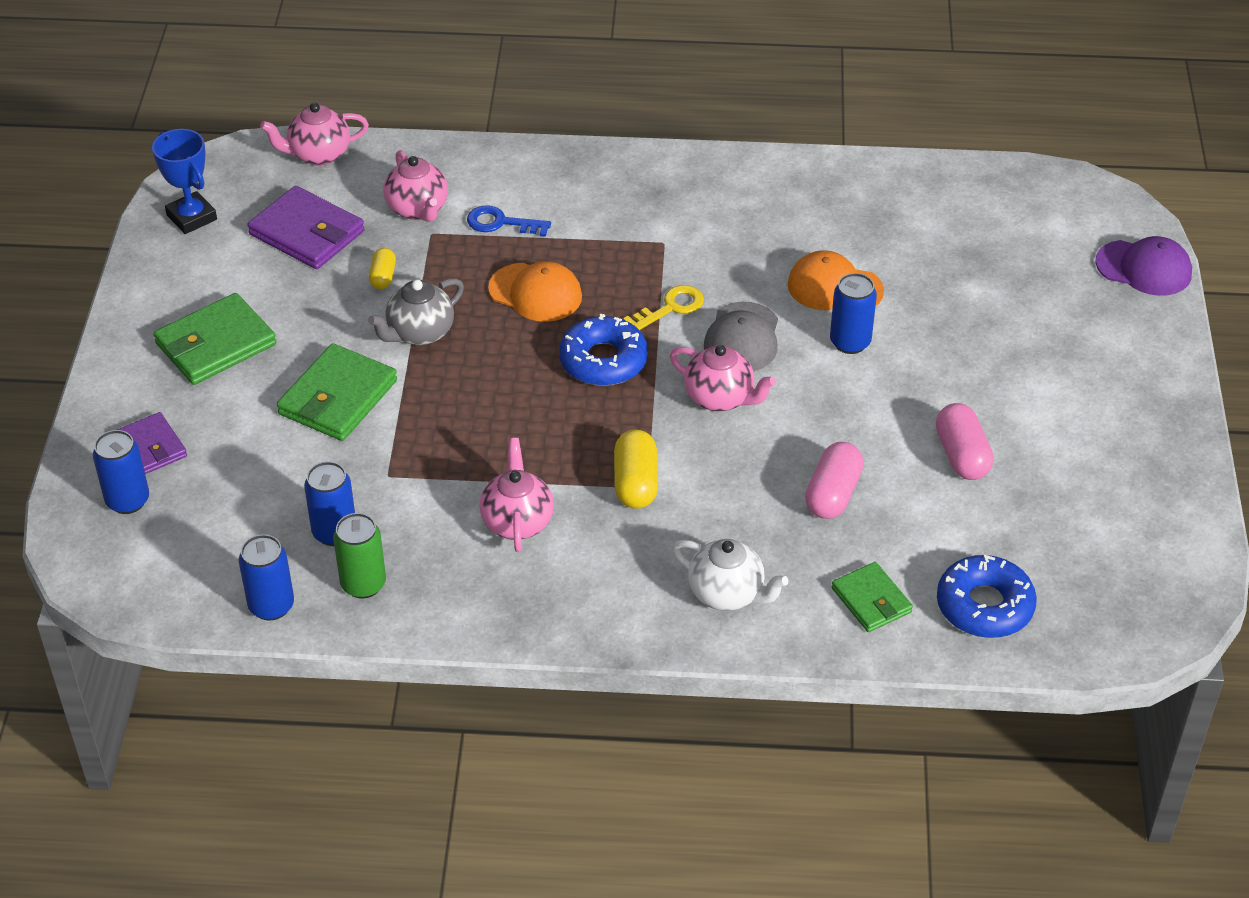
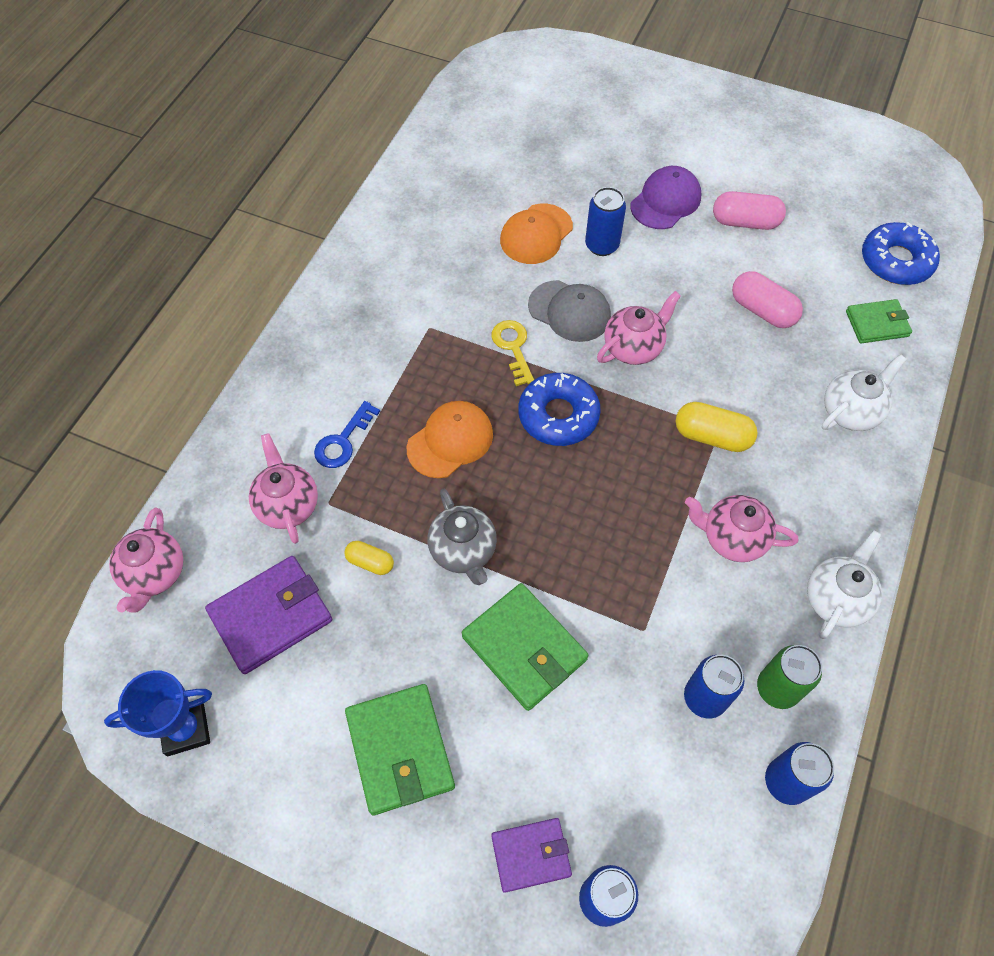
camera: 70 degrees left, 15 degrees up
pink teapot [384,150,448,222] -> pink teapot turned 105 degrees counterclockwise [249,433,318,544]
purple cap [1095,236,1192,296] -> purple cap moved to [631,166,701,229]
none -> white teapot [807,530,882,639]

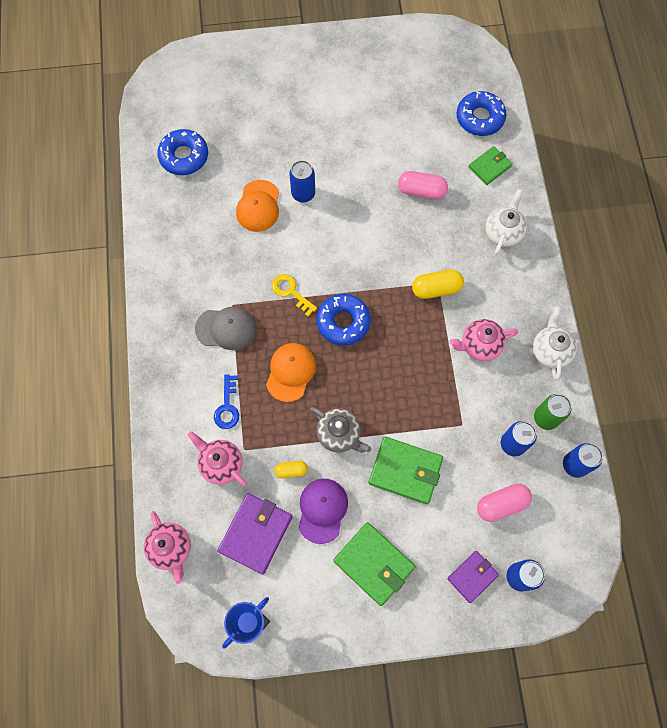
camera: 30 degrees left, 10 degrees up
grey cap [528,280,611,342] -> grey cap moved to [195,307,256,350]
pink teapot [597,291,681,365] -> none
purple cap [631,166,701,229] -> purple cap moved to [299,479,348,544]
pink capsule [713,191,786,230] -> pink capsule moved to [477,484,532,522]
none -> blue donut [157,129,208,175]

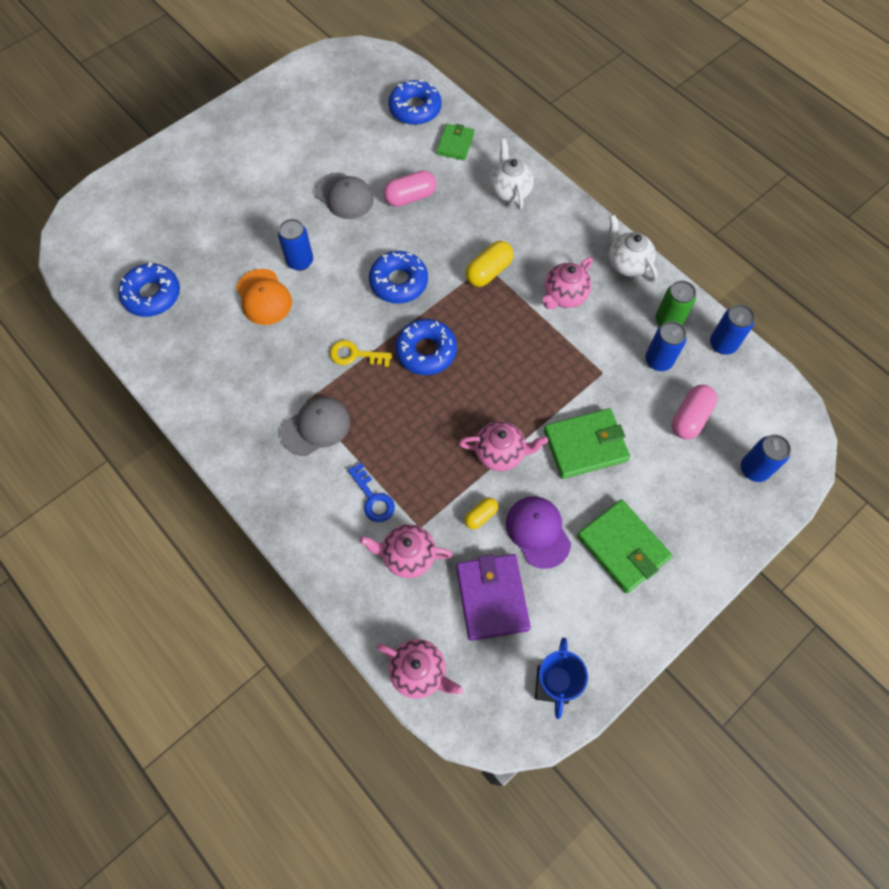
camera: 35 degrees left, 5 degrees down
orange cap [266,343,316,402] -> none
grey teapot [310,407,371,453] -> pink teapot [459,421,548,471]
green wallet [333,522,416,606] -> green wallet turned 45 degrees clockwise [577,500,672,593]
purple wallet [447,551,499,603] -> none
none -> grey cap [315,172,374,219]
none -> blue donut [369,251,428,304]

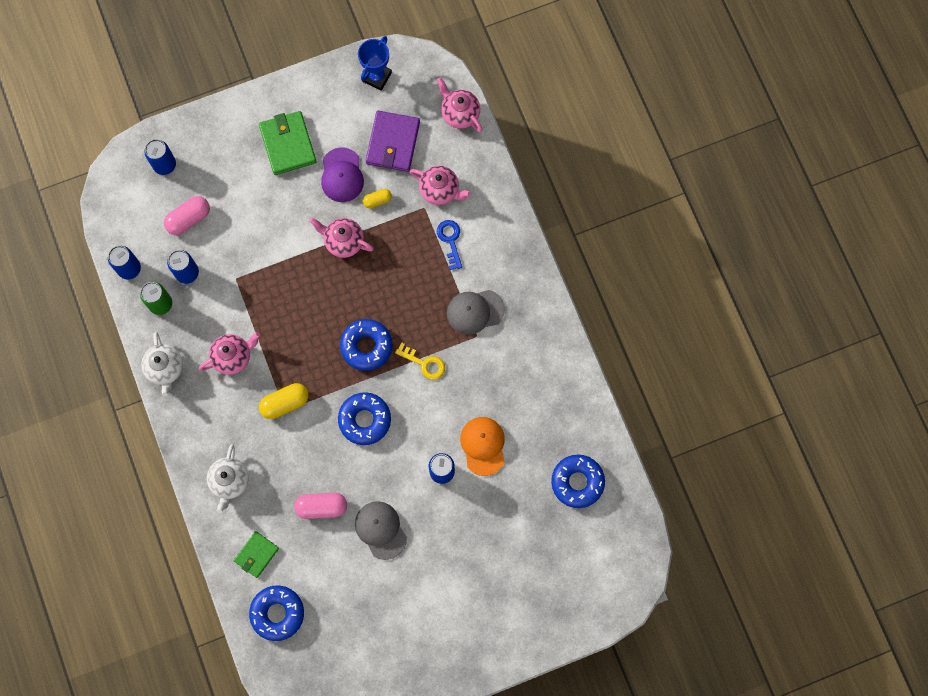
camera: 160 degrees left, 10 degrees up
green wallet [544,408,630,479] -> none

